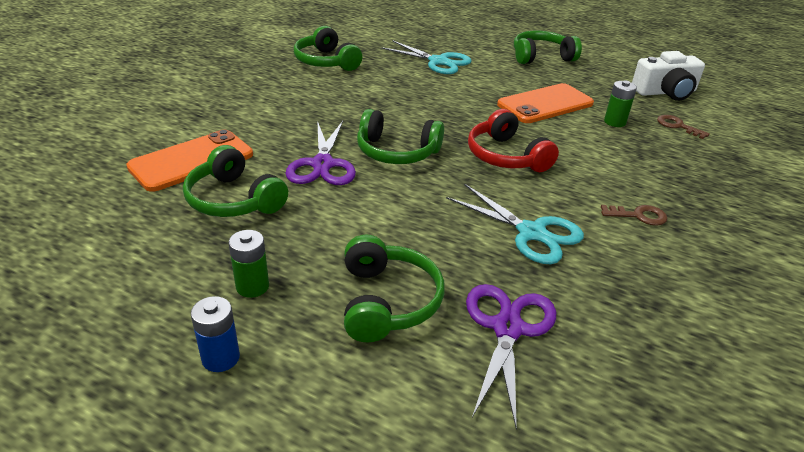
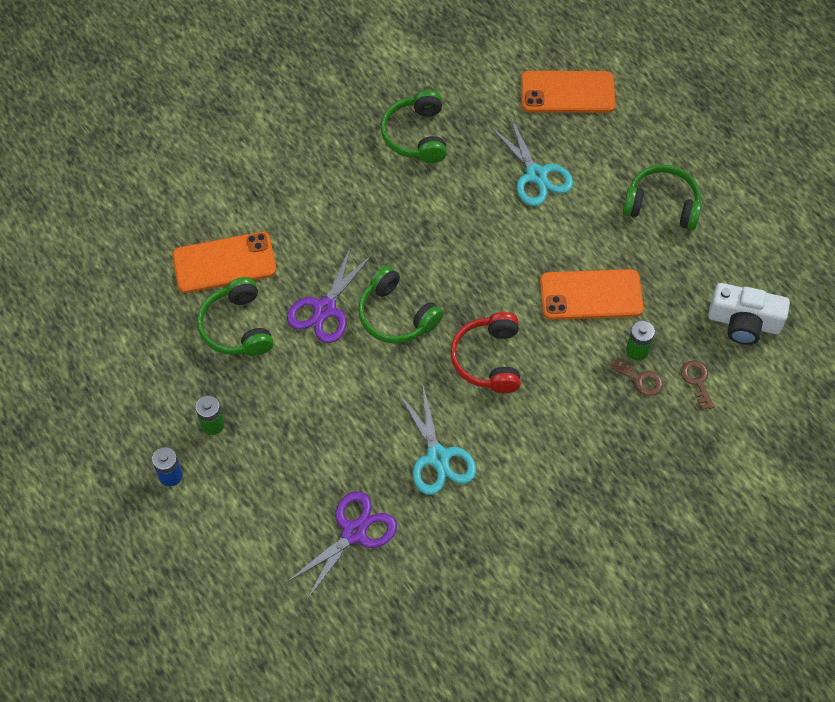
camera: 30 degrees right, 25 degrees up
green headphones [344,235,445,342] -> none
brown key [601,205,667,226] -> brown key moved to [610,357,663,396]
none -> orange phone [521,71,615,113]

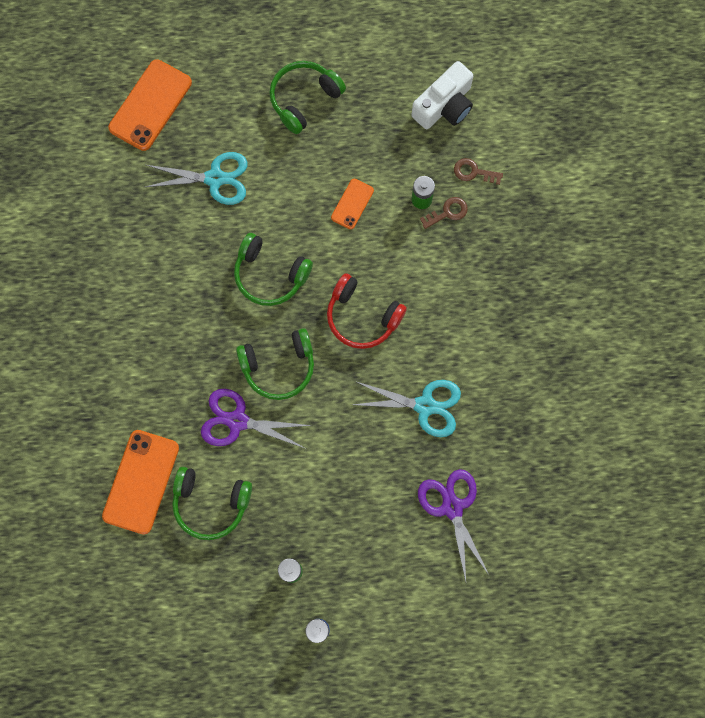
camera: 60 degrees left, 15 degrees up
purple scissors [287,246,373,343] -> purple scissors turned 135 degrees clockwise [201,389,313,448]
green headphones [381,90,447,163] -> green headphones moved to [234,233,313,306]
orange phone [540,269,644,320] -> orange phone [331,179,374,229], size x0.54

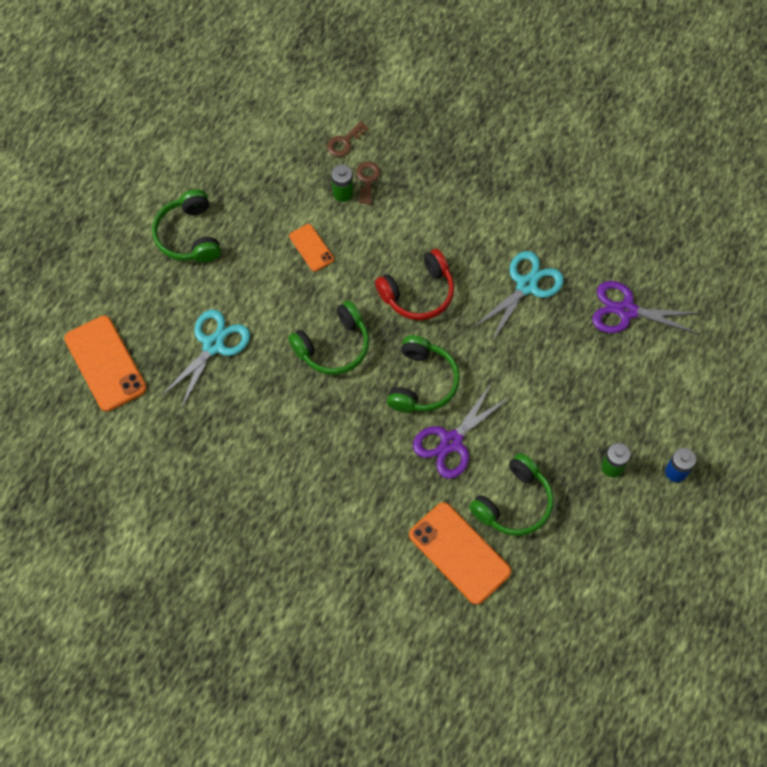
camera: 60 degrees left, 10 degrees down
white camera [412,61,473,129] -> none

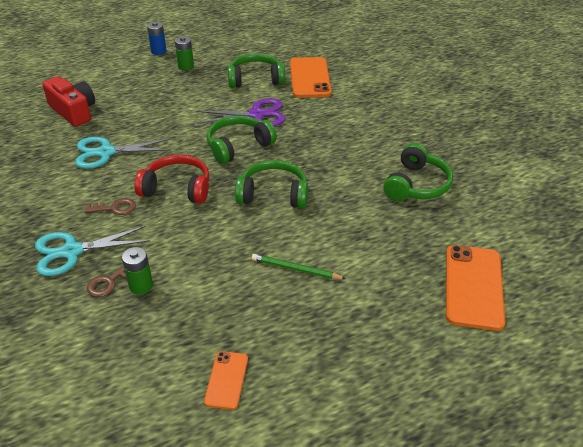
camera: 140 degrees left, 25 degrees down
green headphones [152,190,221,262] -> green headphones moved to [383,143,453,201]
turquoise scissors [161,310,250,409] -> turquoise scissors moved to [35,226,150,276]
orange phone [289,224,334,272] -> orange phone moved to [204,351,248,410]
brown key [327,121,369,157] -> brown key moved to [85,198,136,215]
purple scissors [592,281,701,334] -> red camera [42,76,95,127]
none -> green pencil [252,254,346,279]

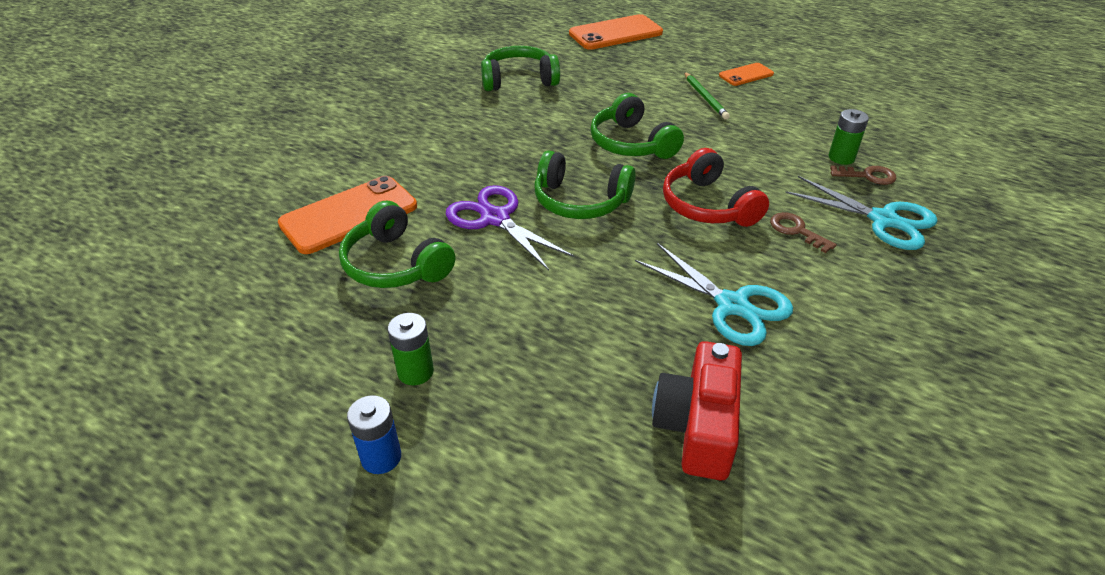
camera: 125 degrees left, 0 degrees up
orange phone [204,351,248,410] -> orange phone moved to [719,63,774,86]

